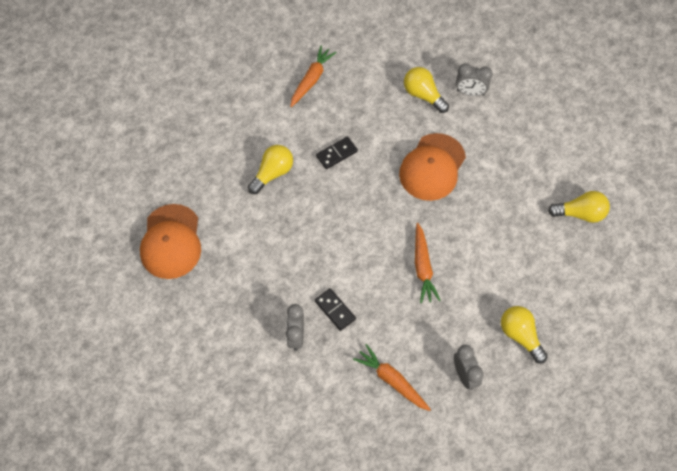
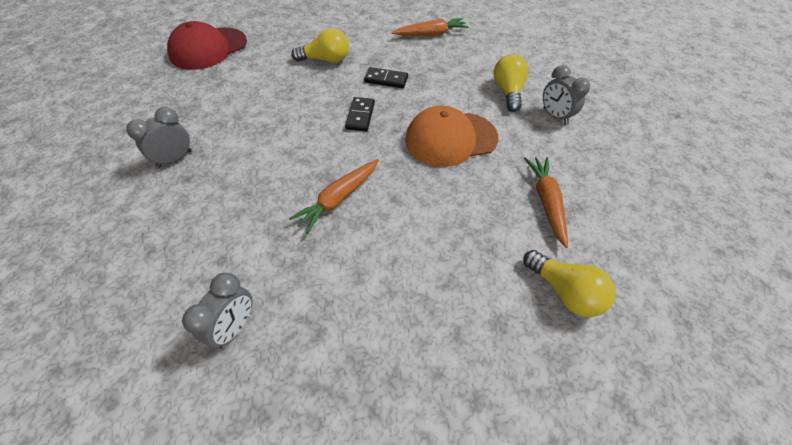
camera: 45 degrees right, 10 degrees down
orange cap [140,204,201,279] -> red cap [167,21,247,70]
black domino [315,288,356,331] -> black domino moved to [345,97,375,131]
orange carrot [353,344,431,411] -> orange carrot moved to [524,157,568,248]
yellow light bulb [501,306,548,364] -> none

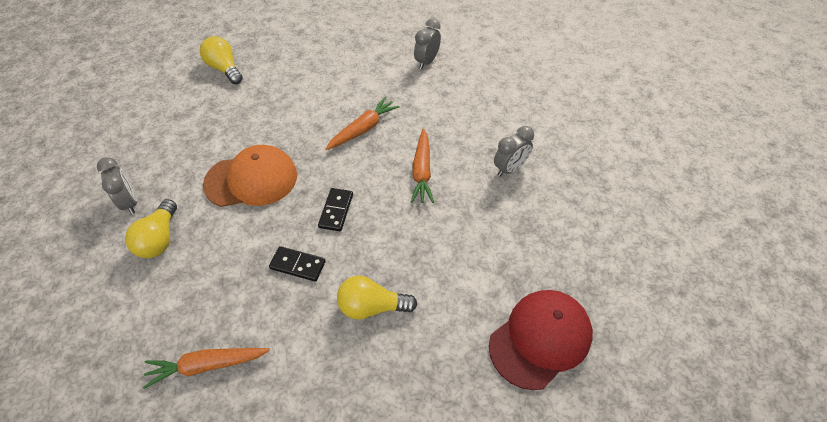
camera: 175 degrees left, 0 degrees up
orange carrot [524,157,568,248] -> orange carrot moved to [411,128,434,203]

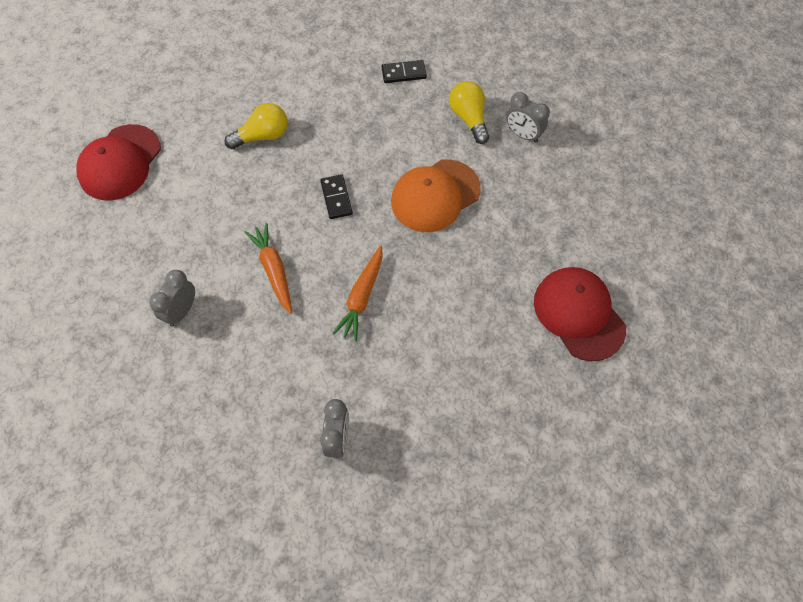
camera: 155 degrees right, 10 degrees up
orange carrot [143,348,270,389] -> none
yellow light bulb [200,36,243,84] -> red cap [534,267,626,361]
black domino [269,246,326,282] -> black domino moved to [381,60,427,83]

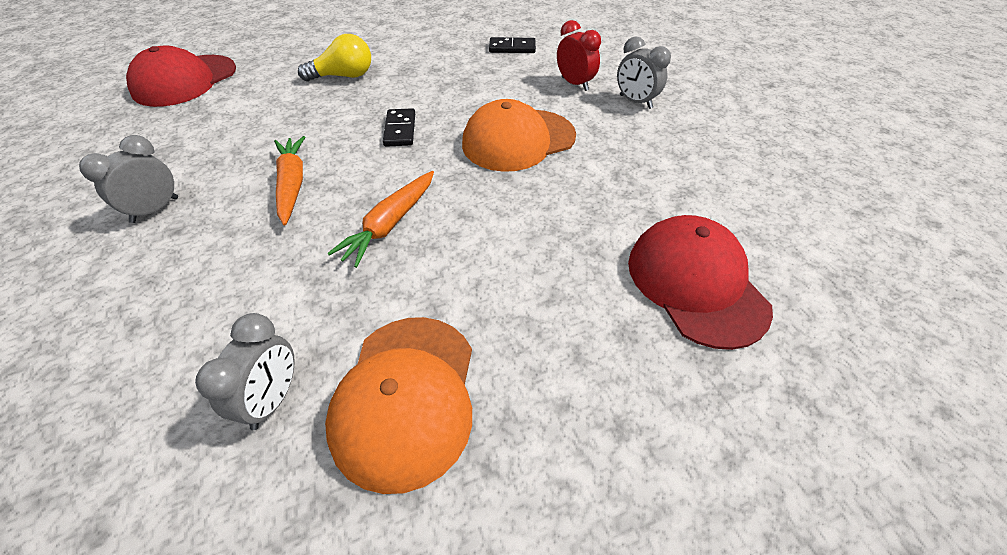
camera: 10 degrees right, 15 degrees down
yellow light bulb [449,81,489,144] -> red clock [557,20,601,91]
none -> orange cap [325,317,472,494]

